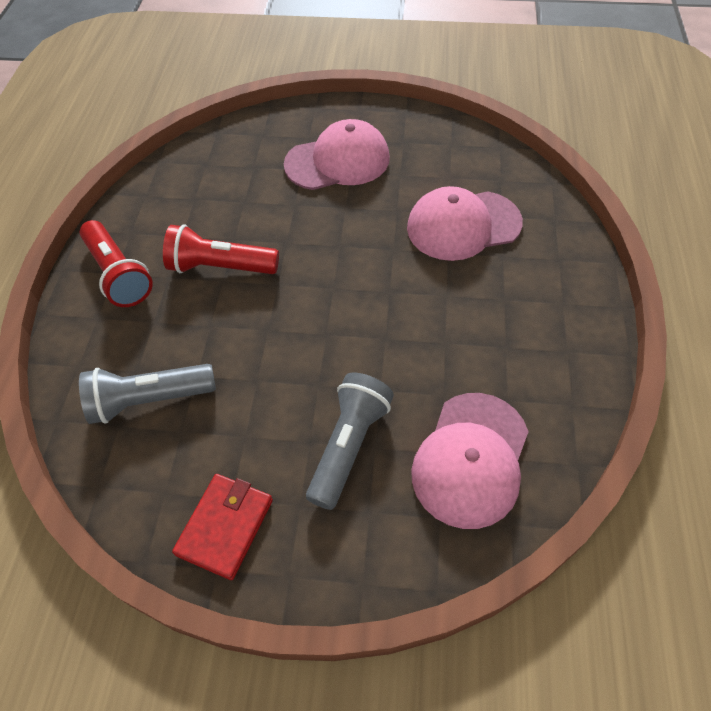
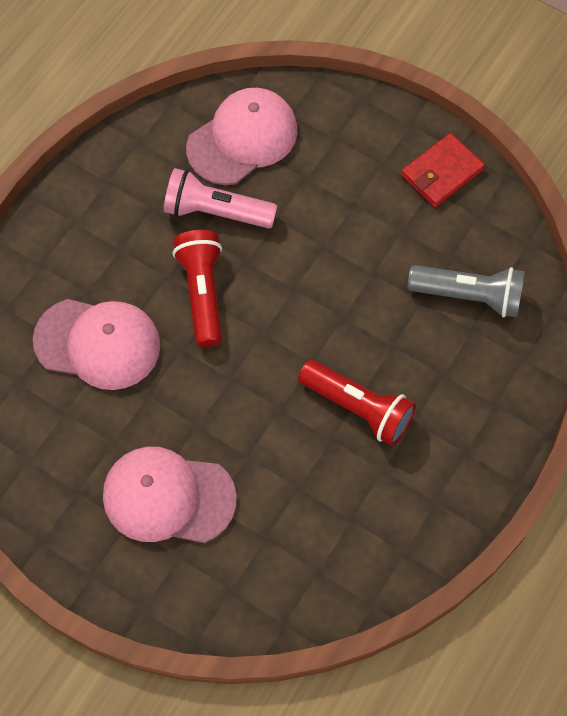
camera: 155 degrees left, 10 degrees up
red flashlight [80,220,153,307] -> red flashlight moved to [173,230,222,347]
grey flashlight [306,372,394,510] -> none
none -> pink flashlight [164,168,277,229]

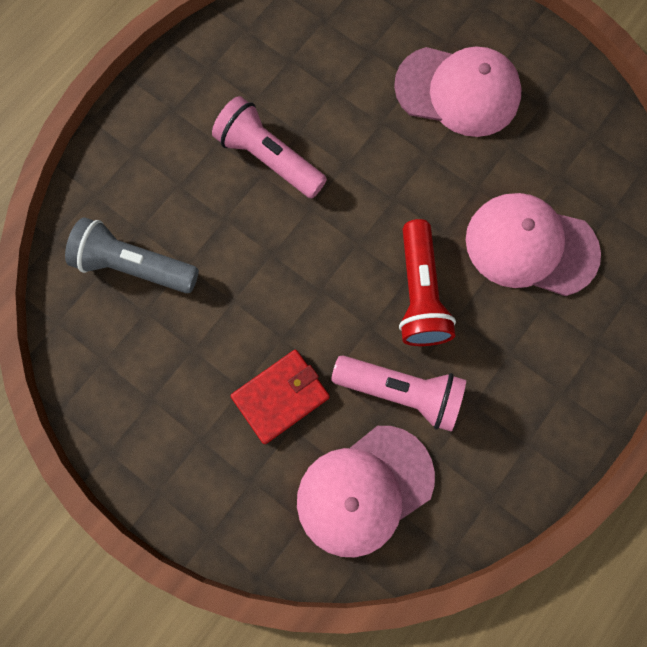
camera: 175 degrees left, 10 degrees up
red flashlight [298,360,416,446] -> pink flashlight [212,96,327,198]
red wallet [401,133,485,208] -> red wallet moved to [230,350,330,444]

